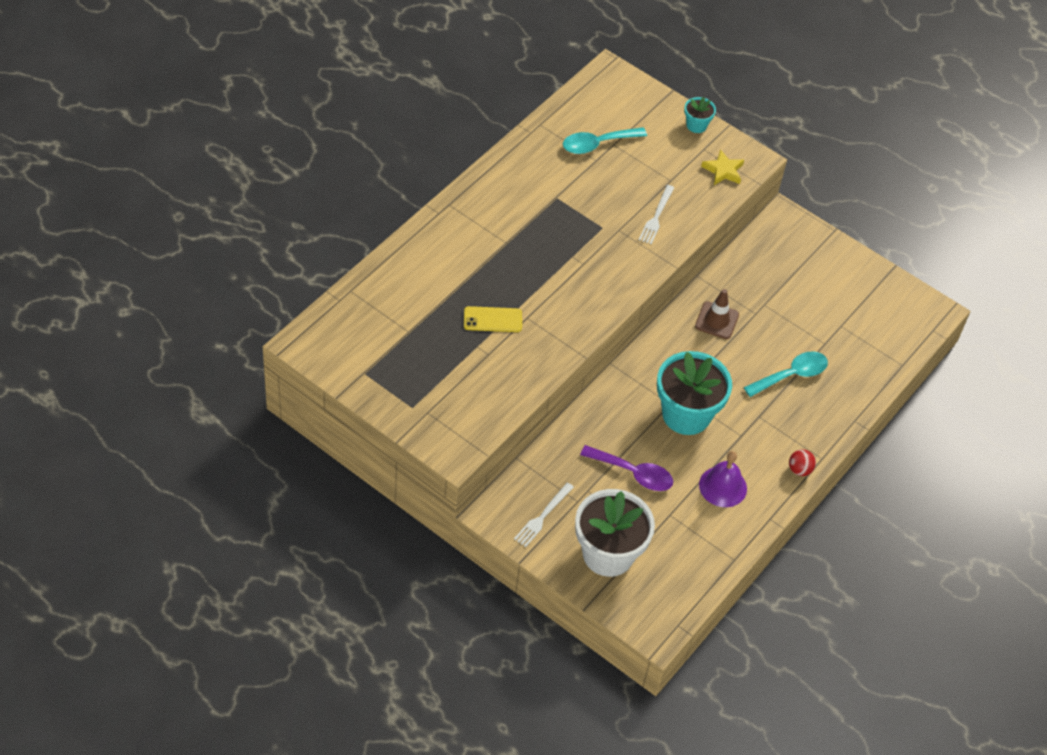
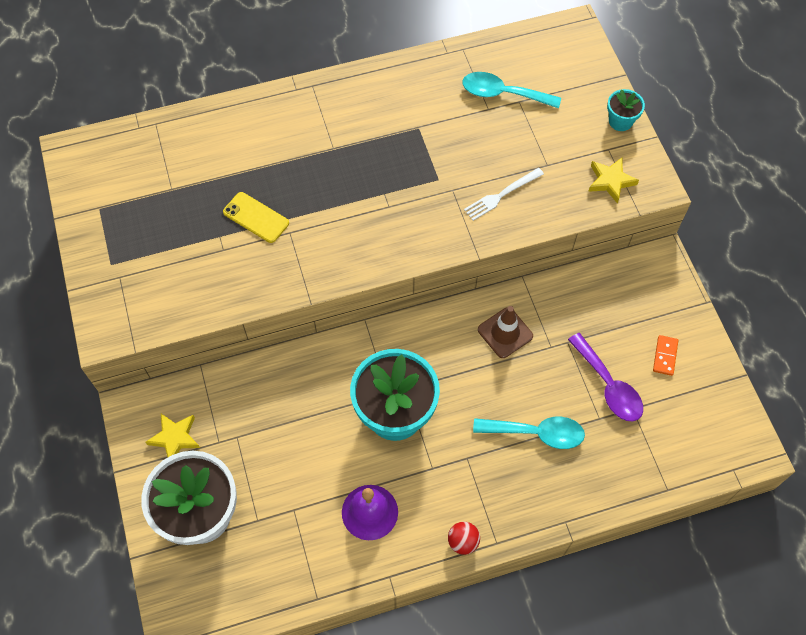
camera: 40 degrees right, 10 degrees up
white fork [514,482,574,547] -> yellow star [146,414,200,457]
purple spoon [580,445,673,491] -> purple spoon moved to [568,333,643,421]
none -> orange domino [653,335,678,376]

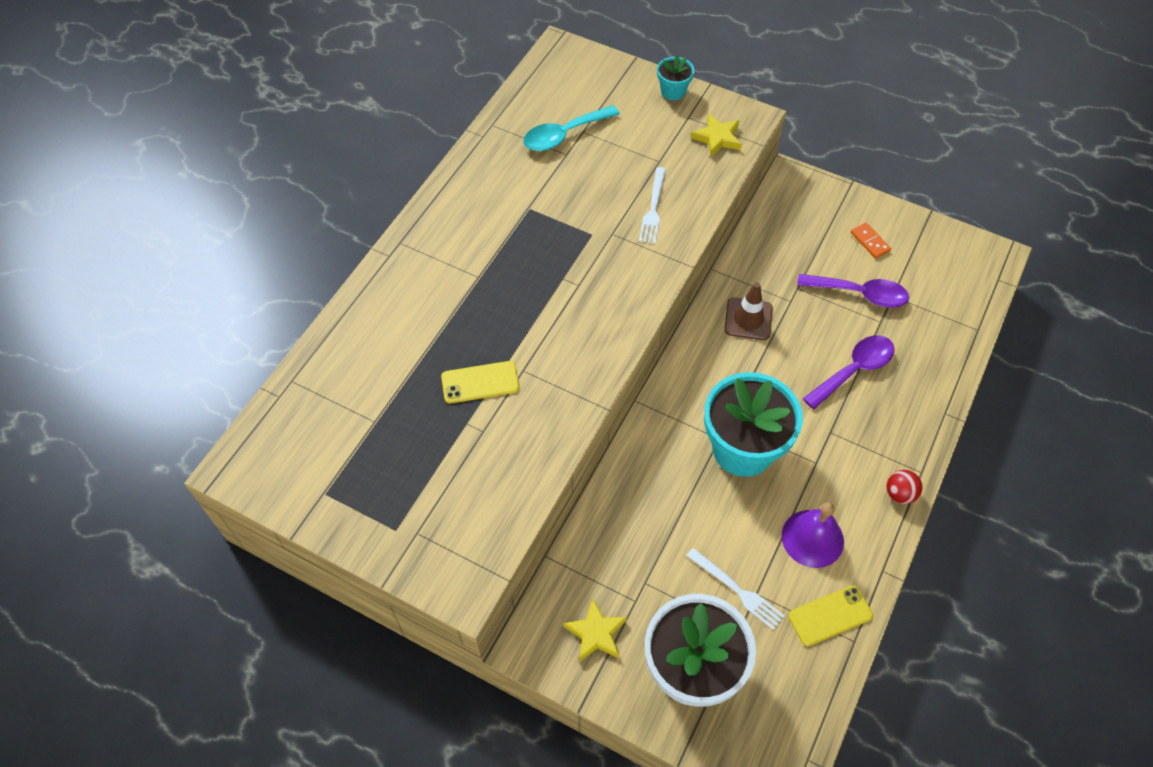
camera: 45 degrees left, 5 degrees down
turquoise spoon [473,417,585,449] -> purple spoon [803,335,895,409]
none -> white fork [686,548,785,630]
none -> yellow phone [788,585,873,646]

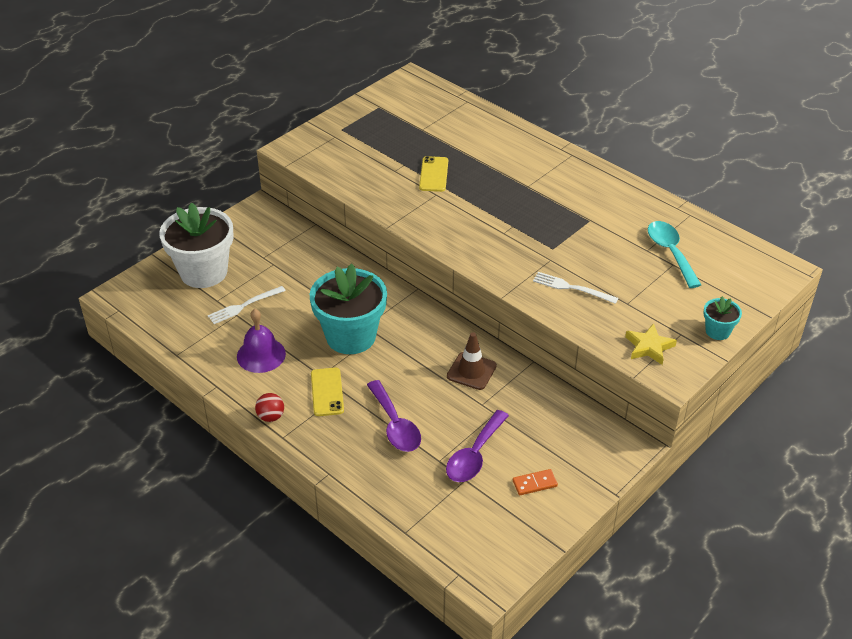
camera: 105 degrees right, 15 degrees down
yellow star [563,599,627,662] -> none
yellow phone [788,585,873,646] -> yellow phone moved to [311,368,344,416]

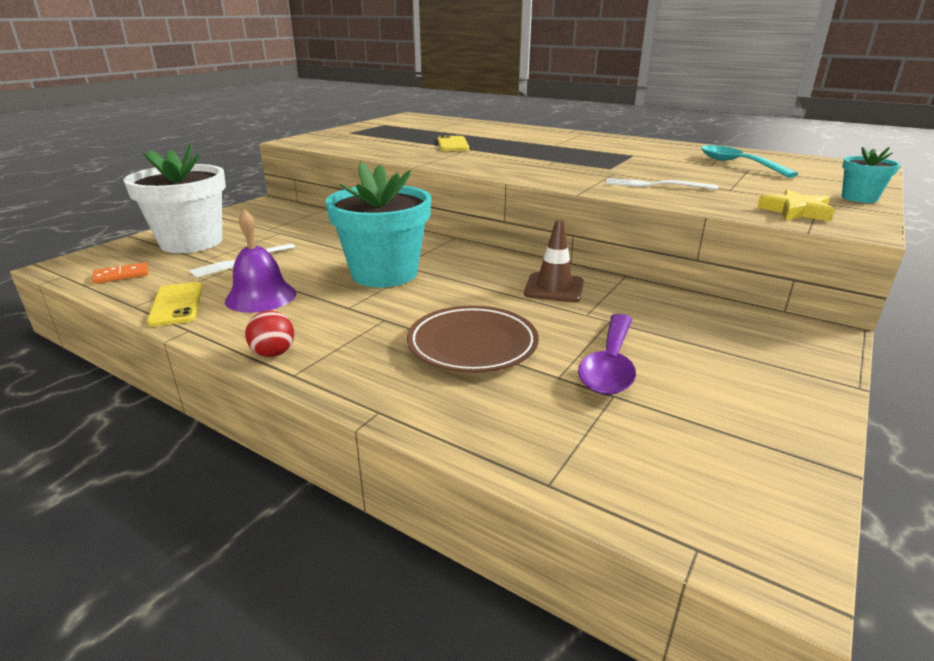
camera: 10 degrees left, 15 degrees down
yellow phone [311,368,344,416] -> yellow phone moved to [147,282,202,327]
purple spoon [367,380,421,452] -> brown plate [407,305,539,373]
orange domino [513,469,558,495] -> orange domino moved to [92,262,148,284]

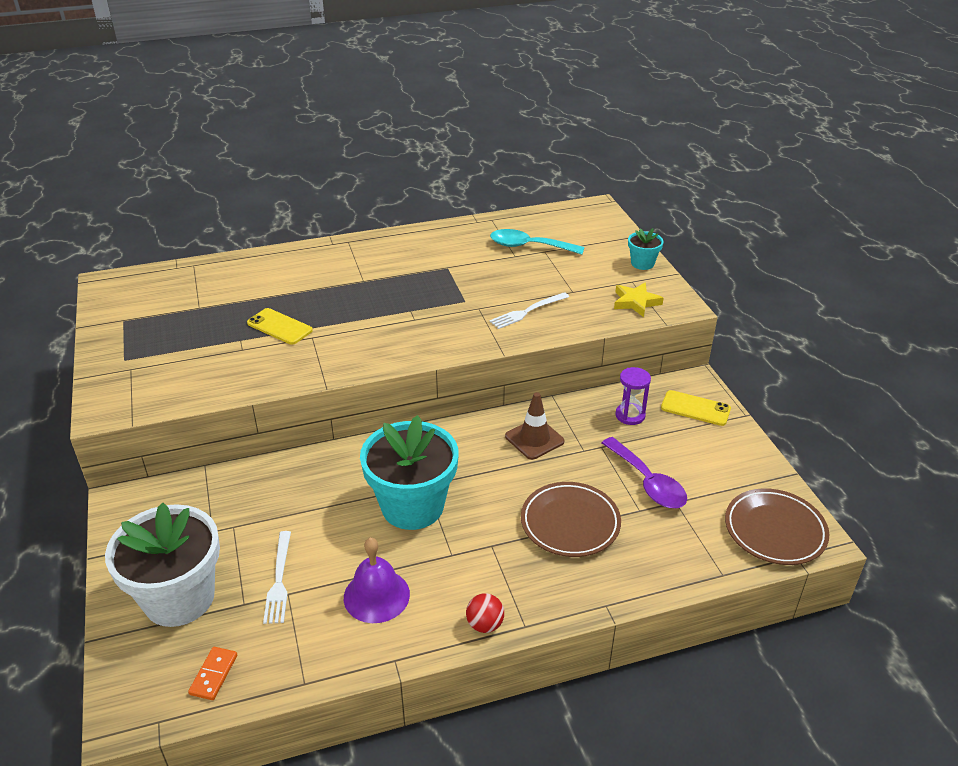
camera: 50 degrees left, 10 degrees up
yellow phone [147,282,202,327] -> yellow phone moved to [661,390,731,426]
none -> purple hourglass [615,367,651,425]
none -> brown plate [725,488,829,565]

